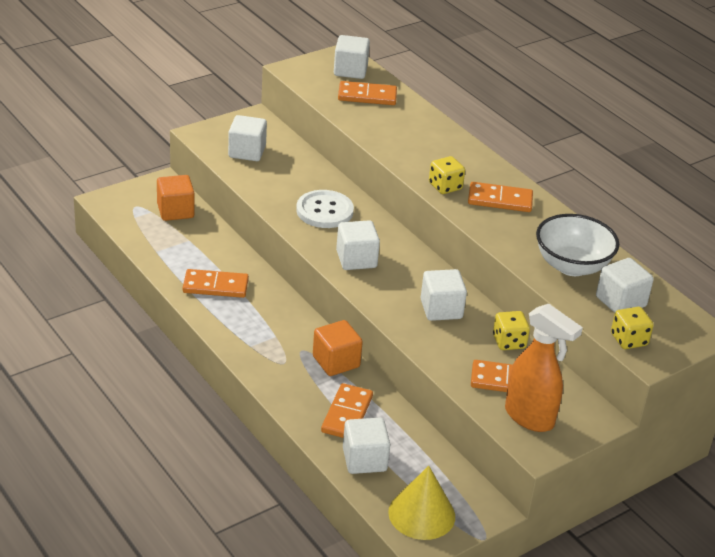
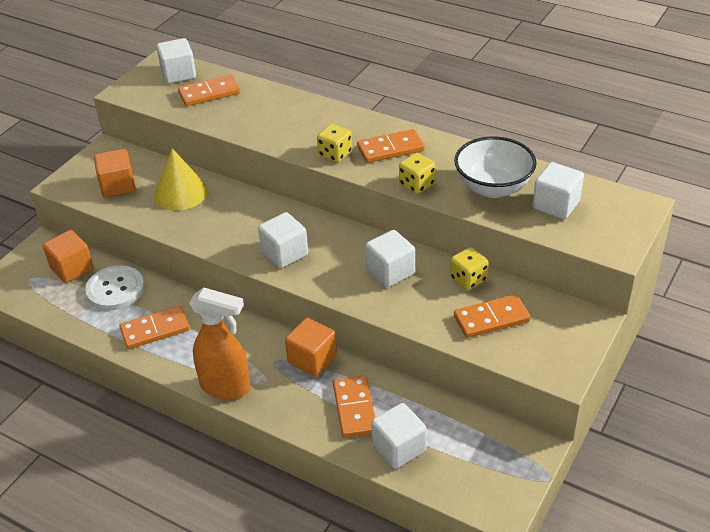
camera: 20 degrees left, 5 degrees up
white cube [228,115,267,161] -> orange cube [94,149,136,197]
white button [296,190,354,228] -> white button moved to [85,265,145,310]
yellow cone [388,466,455,540] -> yellow cone moved to [154,148,208,210]
orange spray bottle [505,304,583,432] -> orange spray bottle moved to [189,288,250,399]
yellow dice [611,307,654,349] -> yellow dice moved to [399,153,436,194]

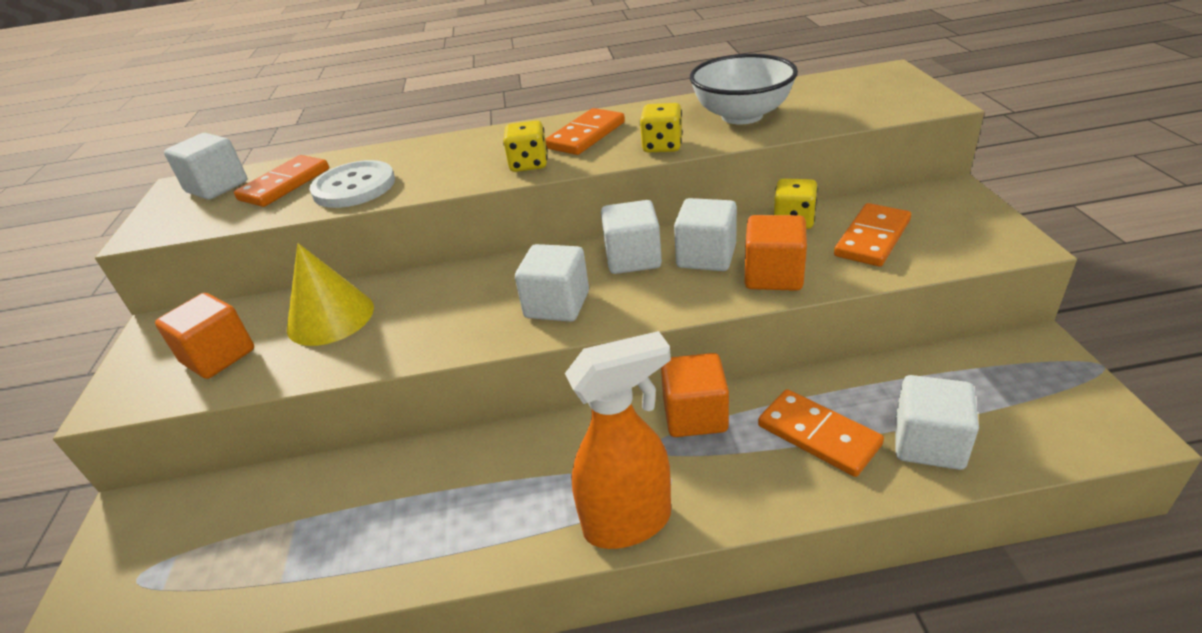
camera: 35 degrees left, 5 degrees down
orange cube [43,230,93,283] -> orange cube moved to [745,215,807,291]
white button [85,265,145,310] -> white button moved to [309,160,395,208]
orange domino [119,306,190,349] -> none
white cube [532,162,584,219] -> white cube moved to [601,200,662,274]

